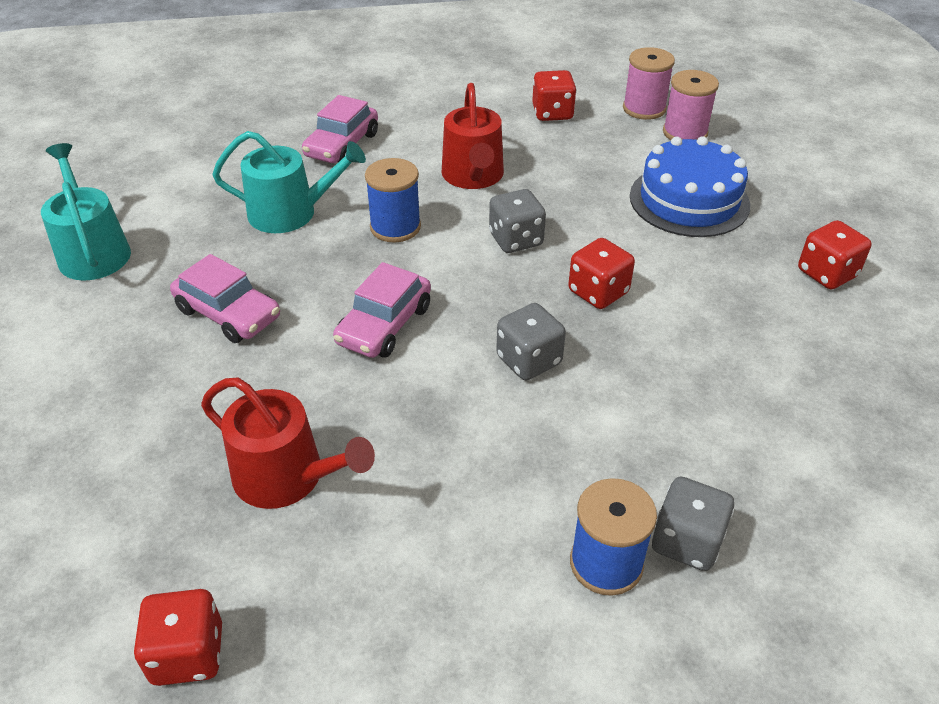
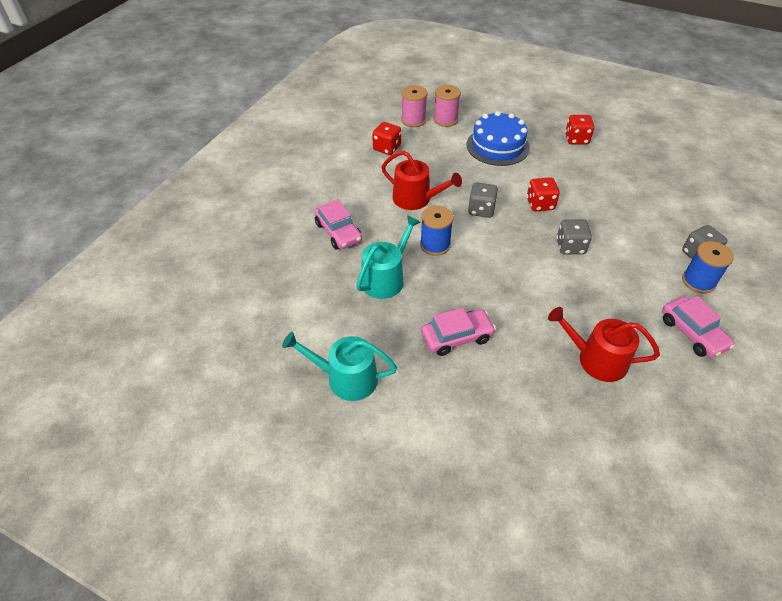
camera: 55 degrees left, 5 degrees up
red dice [134,589,222,686] -> none
red watering can [201,377,375,509] -> red watering can turned 135 degrees counterclockwise [548,307,660,382]
pink car [333,262,431,358] -> pink car moved to [662,296,735,358]

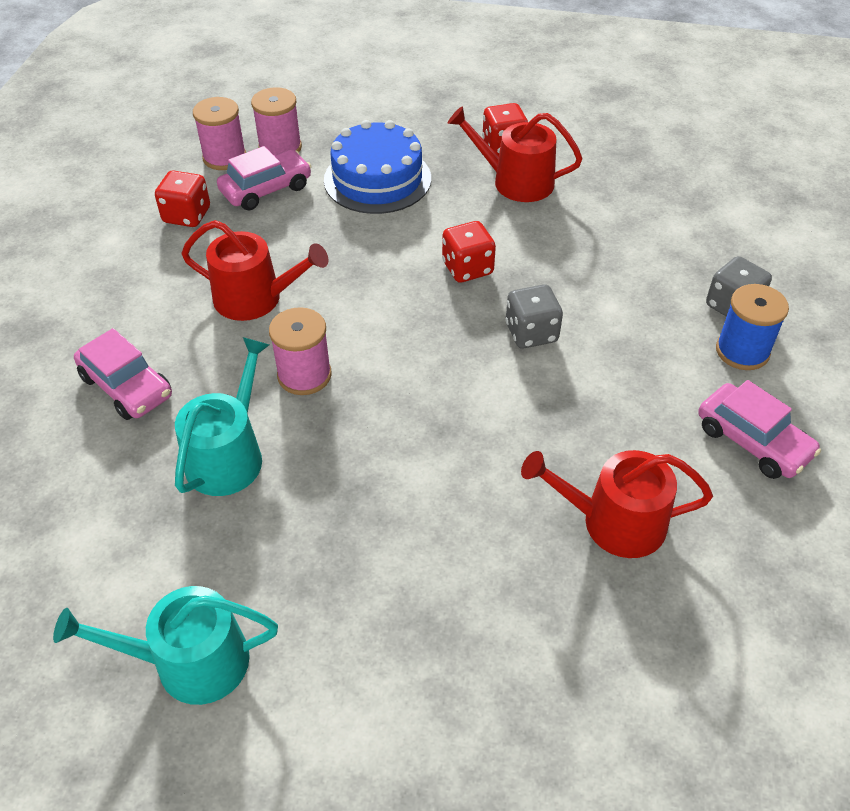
camera: 15 degrees left, 0 degrees up
blue spool [420,205,454,256] -> pink spool [269,307,332,395]
pink car [421,308,496,356] -> pink car moved to [217,146,312,210]
grey dice [468,183,498,218] -> none
none -> red watering can [448,106,583,202]

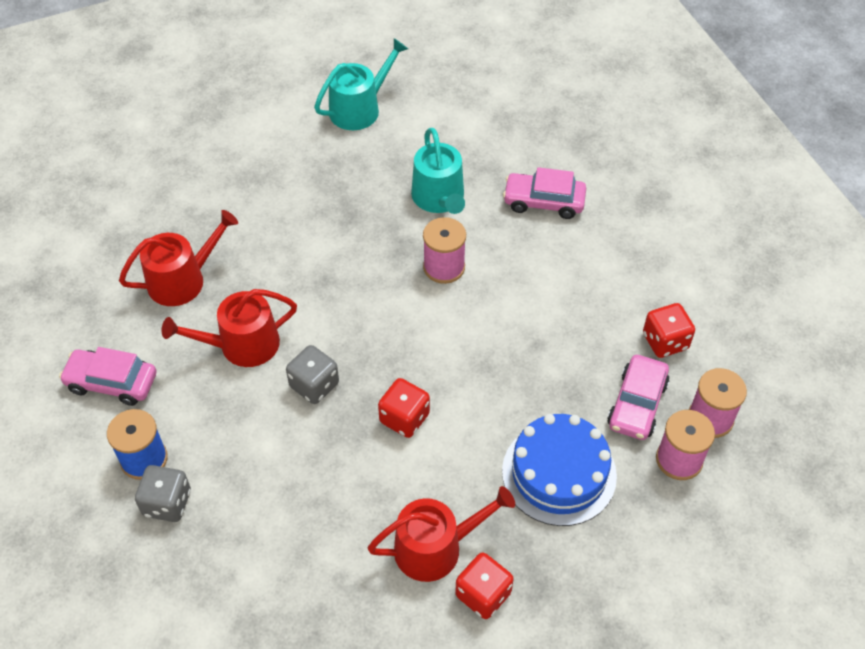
camera: 145 degrees right, 5 degrees up
red watering can [181,220,328,321] -> red watering can moved to [162,289,297,367]

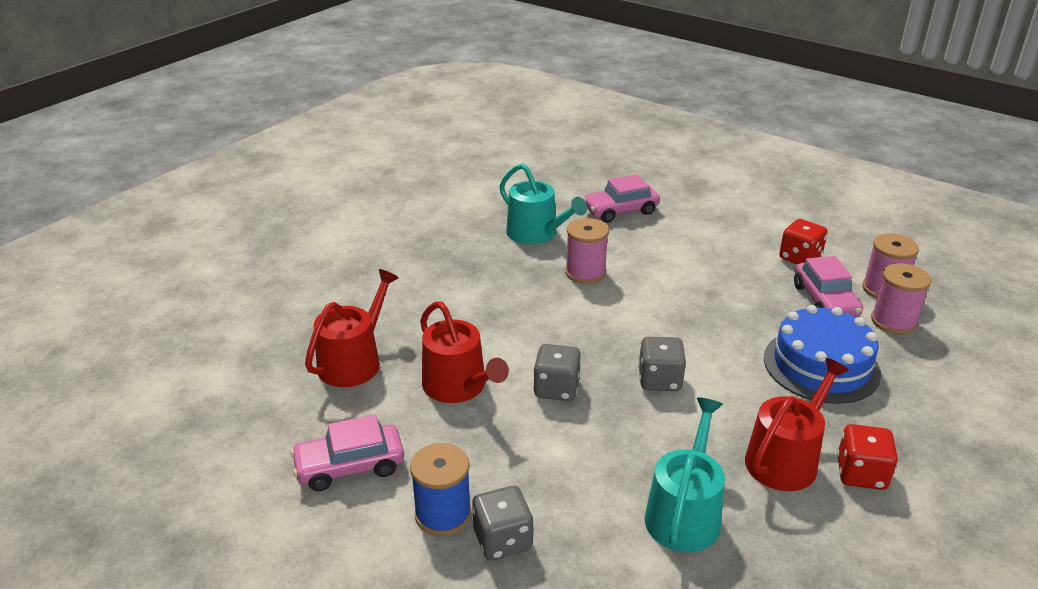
camera: 30 degrees left, 20 degrees down
red watering can [162,289,297,367] -> red watering can turned 75 degrees counterclockwise [420,302,509,403]
turquoise watering can [314,38,408,130] -> turquoise watering can moved to [645,397,725,552]
red dice [378,378,430,438] -> grey dice [638,337,686,391]

